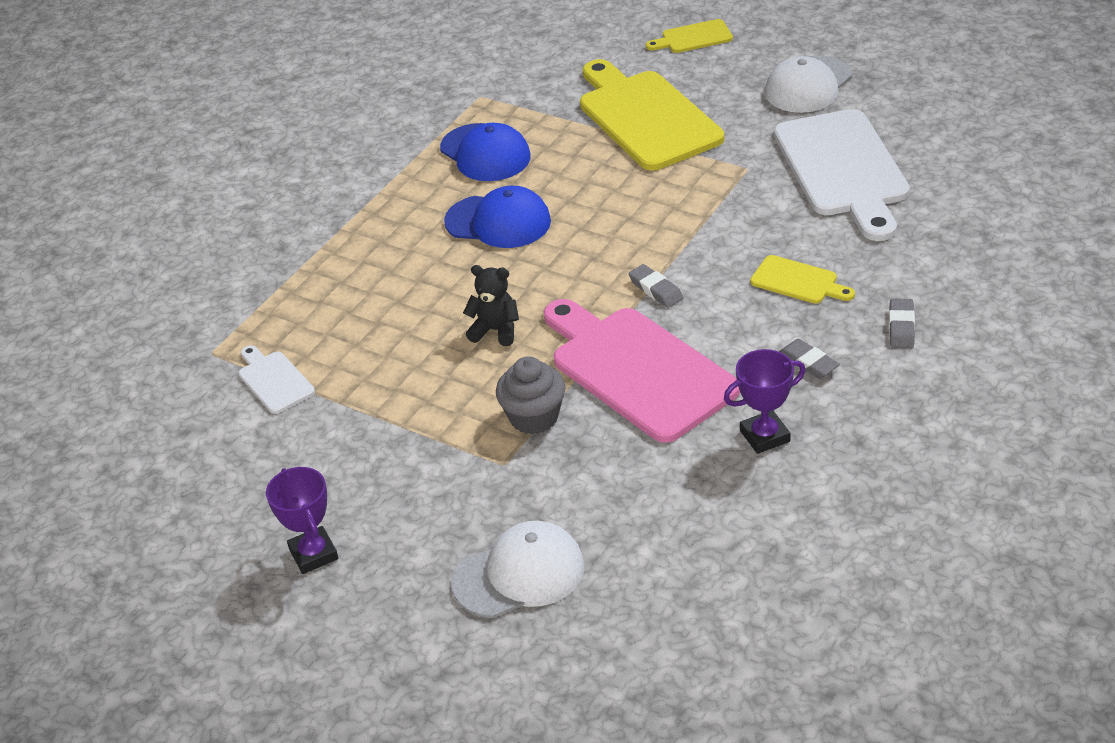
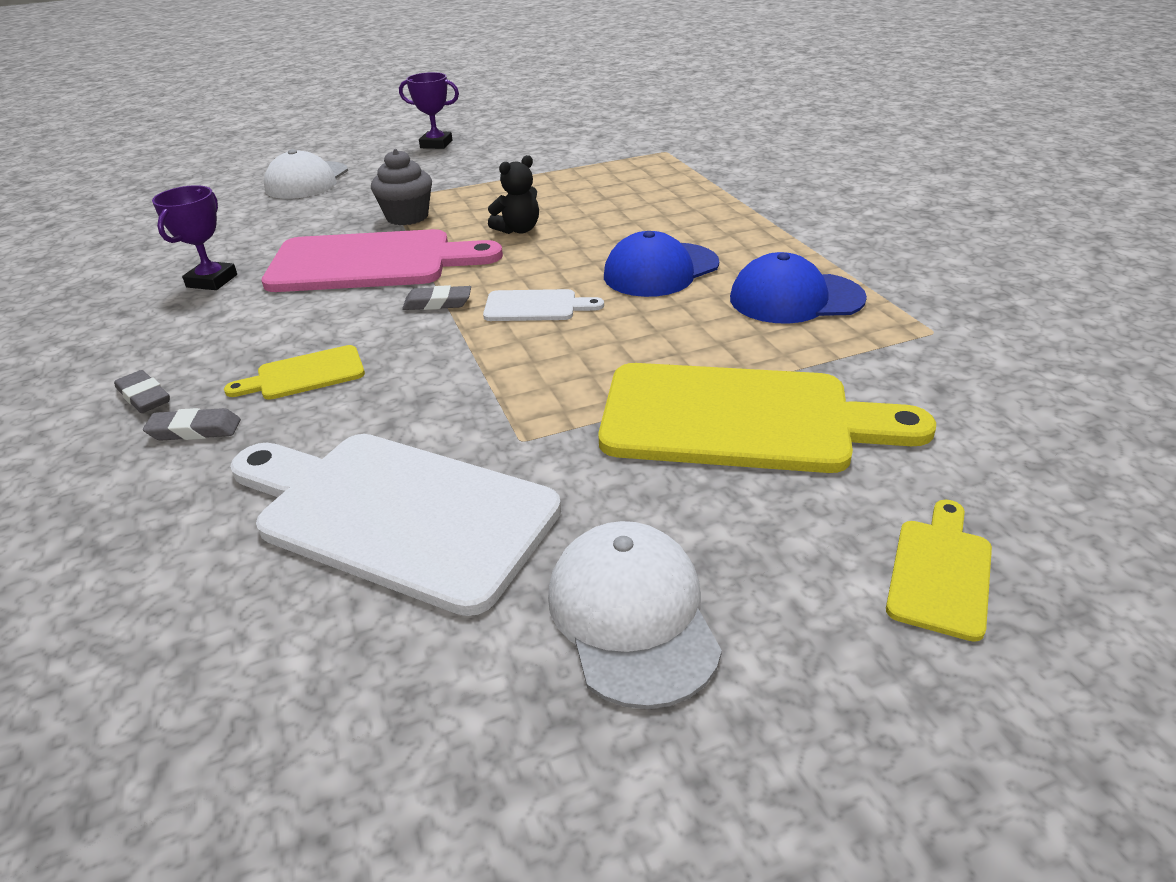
camera: 125 degrees right, 5 degrees down
white cutting board [238,345,315,414] -> white cutting board moved to [483,289,604,321]
grey eraser [779,339,840,379] -> grey eraser moved to [143,408,241,440]

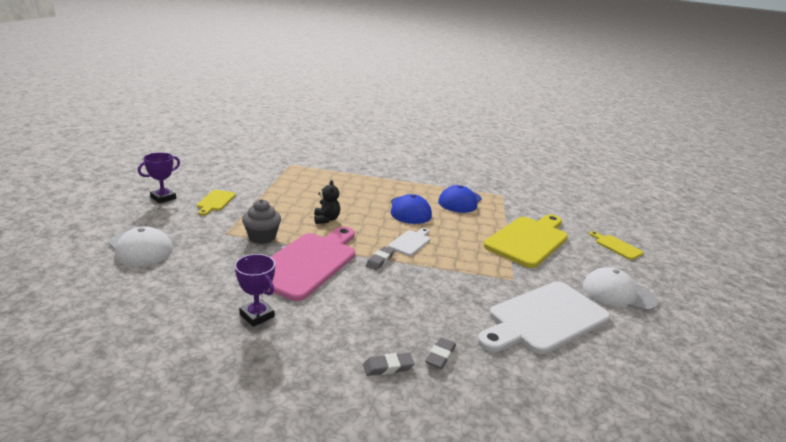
camera: 65 degrees left, 10 degrees down
yellow cutting board [224,345,365,400] -> yellow cutting board moved to [197,190,236,216]

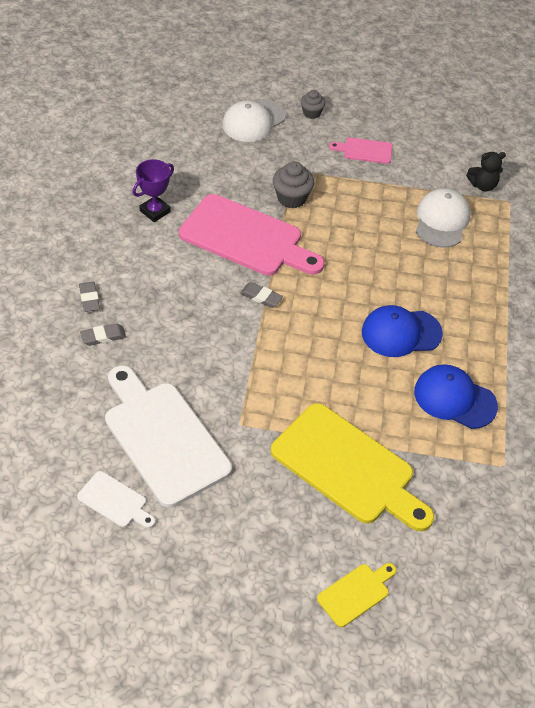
camera: 90 degrees right, 25 degrees up
purple trophy [138,153,180,203] -> none
yellow cutting board [197,190,236,216] -> pink cutting board [329,138,393,164]
black teddy bear [314,180,340,224] -> black teddy bear moved to [466,152,506,192]
white cutting board [388,228,430,256] -> white cutting board moved to [77,471,155,528]
grey eraser [425,337,456,369] -> grey eraser turned 45 degrees counterclockwise [80,323,126,346]
white cap [583,267,658,311] -> white cap moved to [416,188,470,248]
none -> grey cupcake [301,90,325,119]

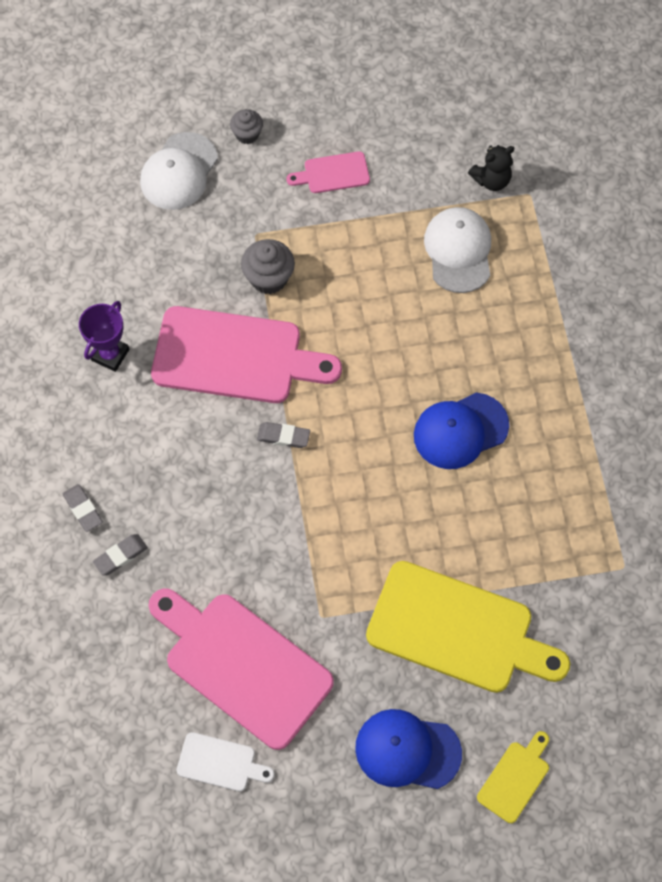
camera: 15 degrees left, 15 degrees up
white cutting board [105,365,232,507] -> pink cutting board [149,588,334,750]
blue cap [414,364,498,429] -> blue cap moved to [355,709,462,789]

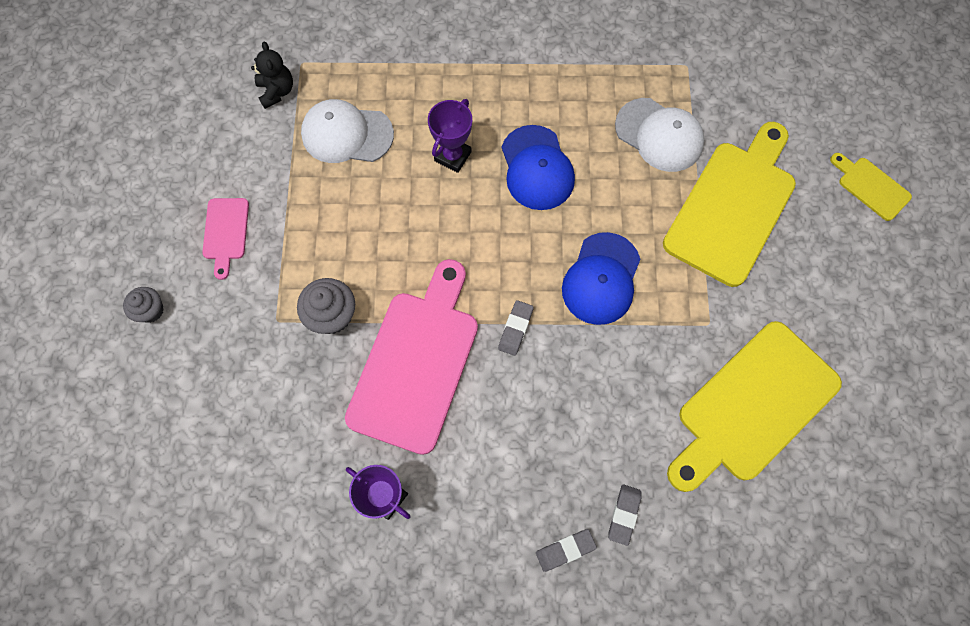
camera: 80 degrees left, 5 degrees up
grey eraser [93,534,148,576] -> grey eraser turned 45 degrees clockwise [608,484,642,546]
white cap [140,132,218,210] -> white cap moved to [615,98,704,172]
pink cutting board [149,588,334,750] -> yellow cutting board [667,321,842,492]
white cutting board [177,732,275,791] -> none
blue cap [355,709,462,789] -> blue cap moved to [562,232,640,325]
none -> purple trophy [428,99,472,173]

